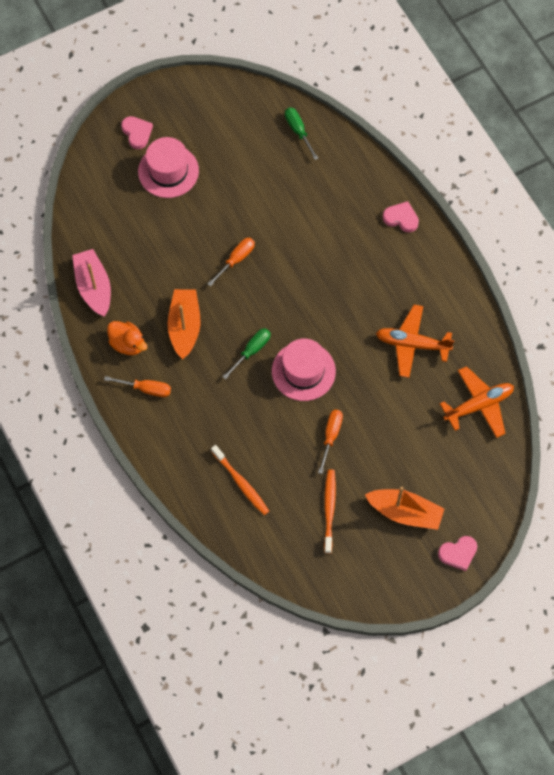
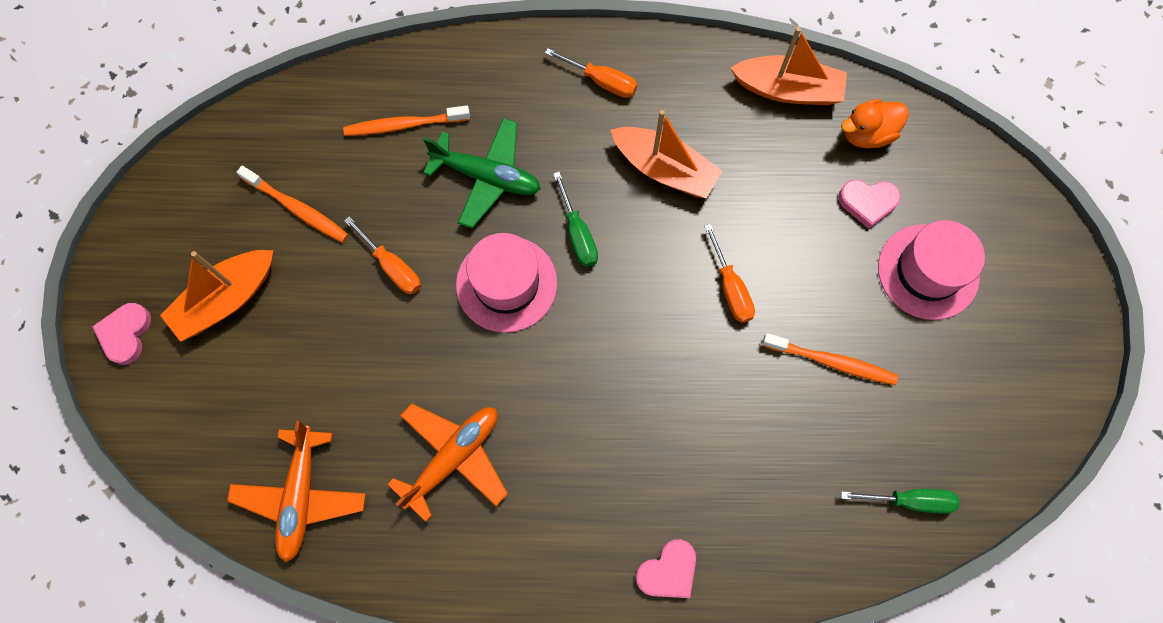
camera: 120 degrees right, 5 degrees up
pink boat [72,249,111,317] -> orange boat [730,27,847,105]
orange screwdriver [104,376,171,397] -> orange screwdriver turned 105 degrees counterclockwise [545,48,637,98]
orange duck [107,321,147,355] -> orange duck moved to [841,99,909,148]
pink heart [121,116,153,149] -> pink heart moved to [838,180,901,229]
none -> green plane [423,118,541,229]
none -> orange toothbrush [762,333,898,385]

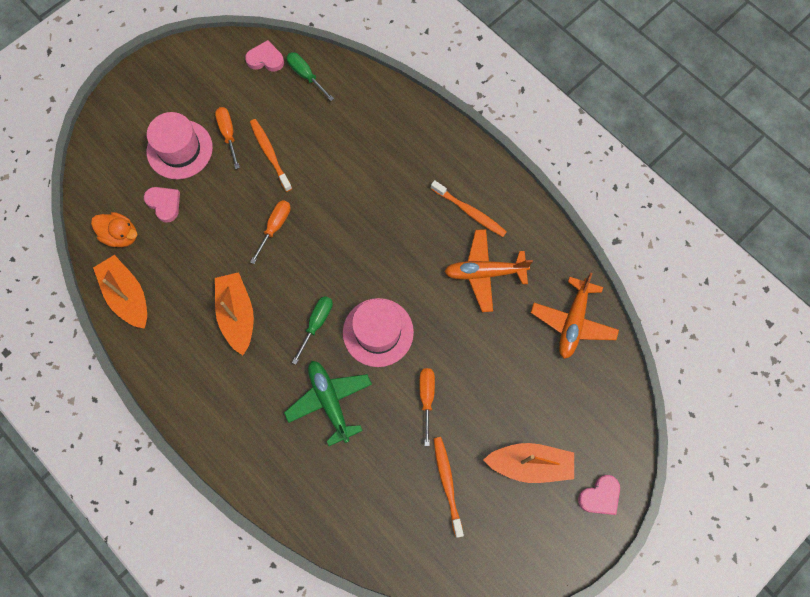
camera: 135 degrees left, 0 degrees up
orange plane [227,421,366,563] -> orange plane turned 150 degrees clockwise [531,272,619,359]
orange toothbrush [343,105,470,136] -> orange toothbrush moved to [431,180,507,237]
orange screwdriver [545,48,637,98] -> orange screwdriver moved to [215,107,240,169]
pink heart [636,539,696,598] -> pink heart moved to [245,40,284,72]

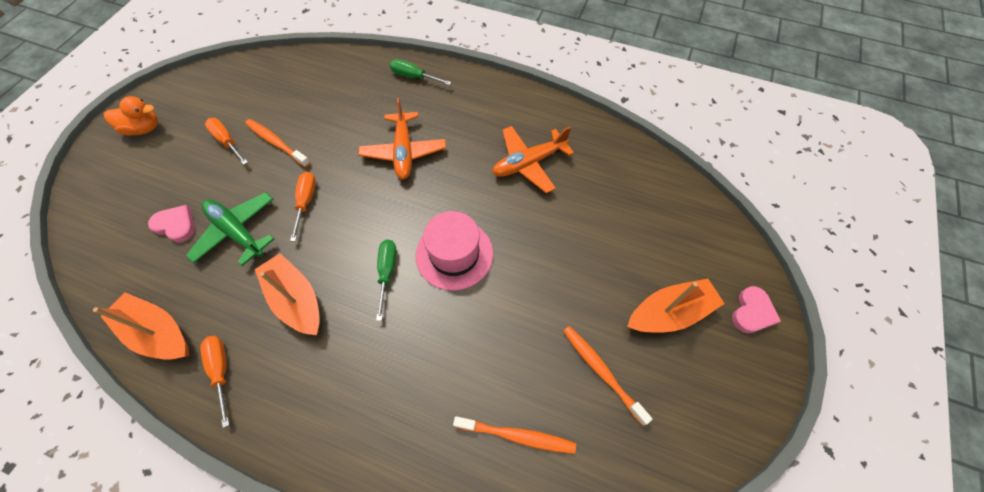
camera: 25 degrees left, 10 degrees down
orange duck [91,212,138,247] -> orange duck moved to [104,96,158,135]
pink hat [147,112,213,179] -> none
pink heart [245,40,284,72] -> none
green plane [284,361,372,446] -> green plane moved to [186,192,274,266]
green screwdriver [287,52,334,101] -> green screwdriver moved to [390,59,452,85]
orange screwdriver [419,368,435,446] -> orange screwdriver moved to [200,336,230,428]
orange toothbrush [431,180,507,237] -> orange toothbrush moved to [453,416,576,454]
orange plane [531,272,619,359] -> orange plane moved to [358,98,446,179]

